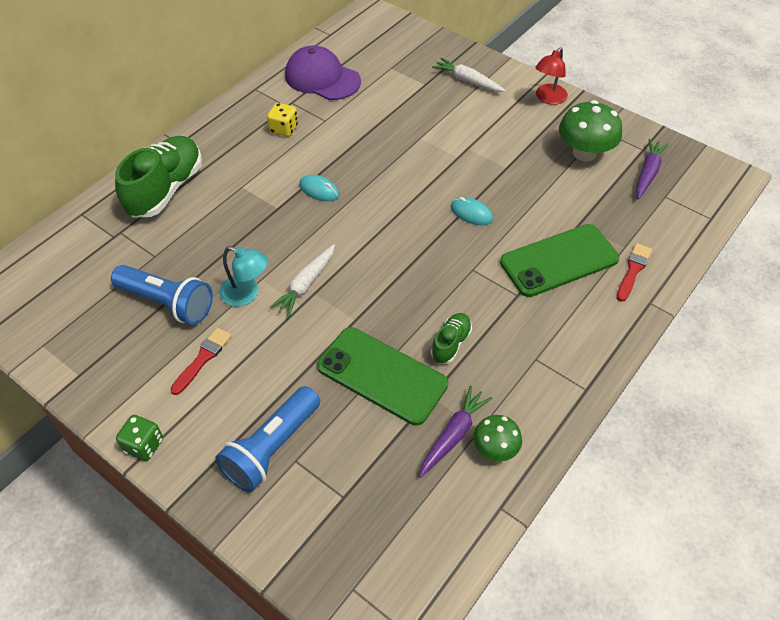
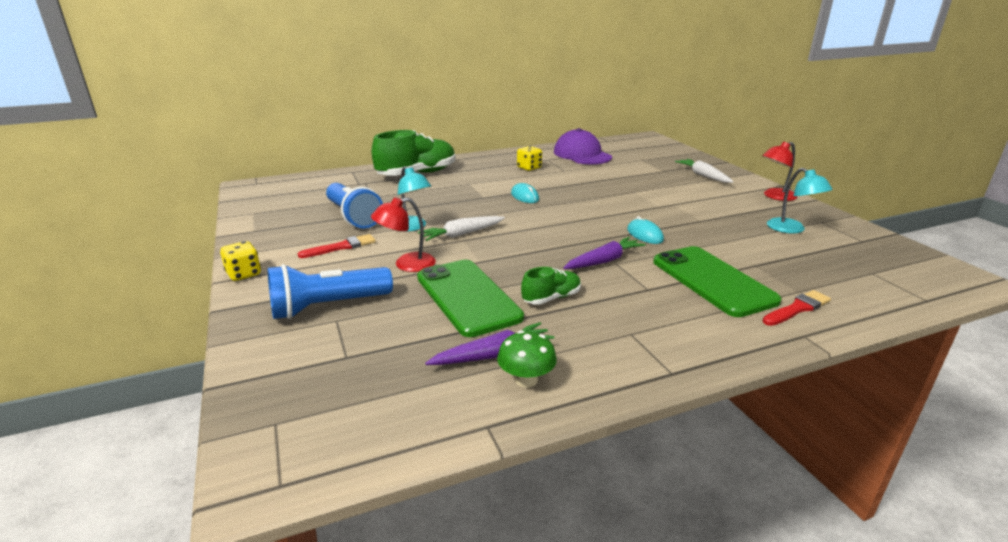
camera: 30 degrees right, 25 degrees down
green dice [116,415,163,461] -> yellow dice [220,241,261,281]
green phone [500,224,620,297] -> green phone turned 60 degrees clockwise [653,246,782,317]
green mushroom [559,100,622,162] -> turquoise lamp [767,168,833,234]
purple carrot [636,139,669,199] -> purple carrot moved to [563,237,646,269]
none -> red lamp [371,197,436,272]

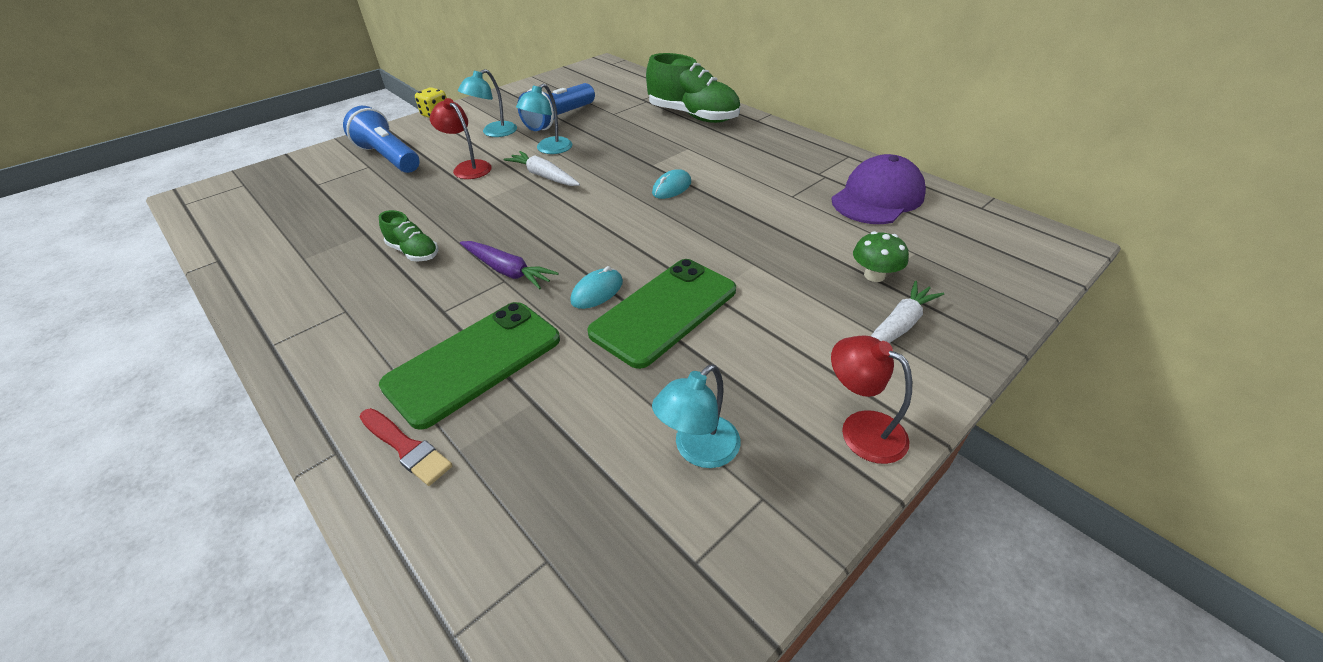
camera: 70 degrees right, 15 degrees up
red brush [298,234,376,258] -> turquoise lamp [458,69,517,137]
green phone [417,260,524,337] -> green phone moved to [587,259,736,369]
purple carrot [425,322,554,365] -> none
green mushroom [497,330,557,387] -> green mushroom moved to [853,231,909,282]
yellow dice [517,146,542,171] -> none

